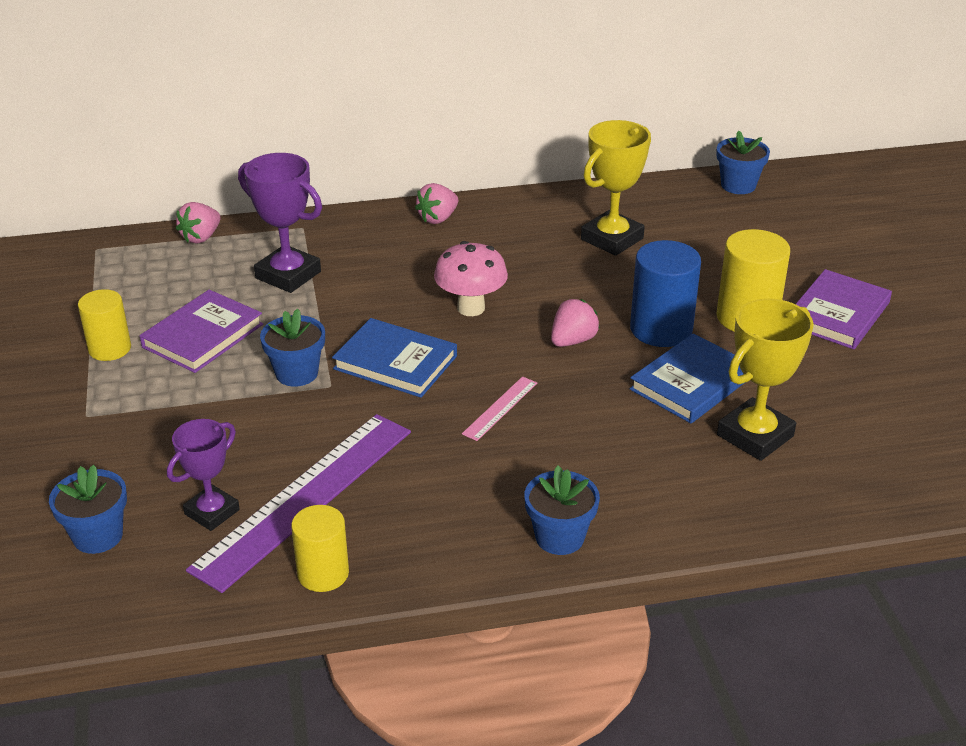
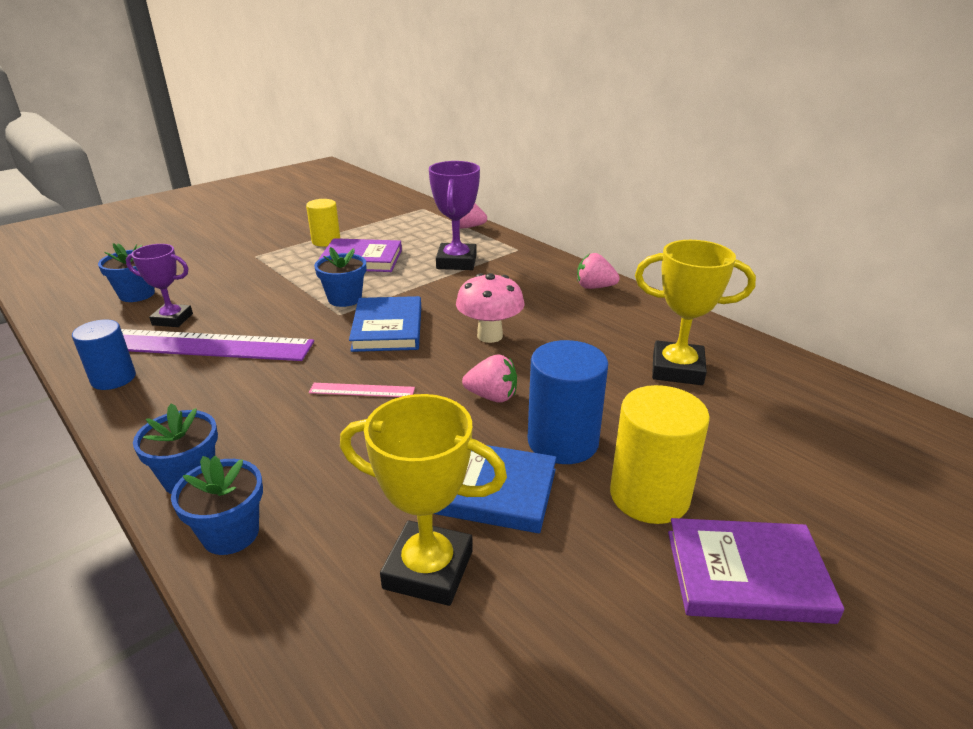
camera: 60 degrees right, 5 degrees down
yellow cylinder [291,505,349,592] -> blue cylinder [72,320,136,390]
blue flower pot [716,131,770,194] -> blue flower pot moved to [171,455,263,555]

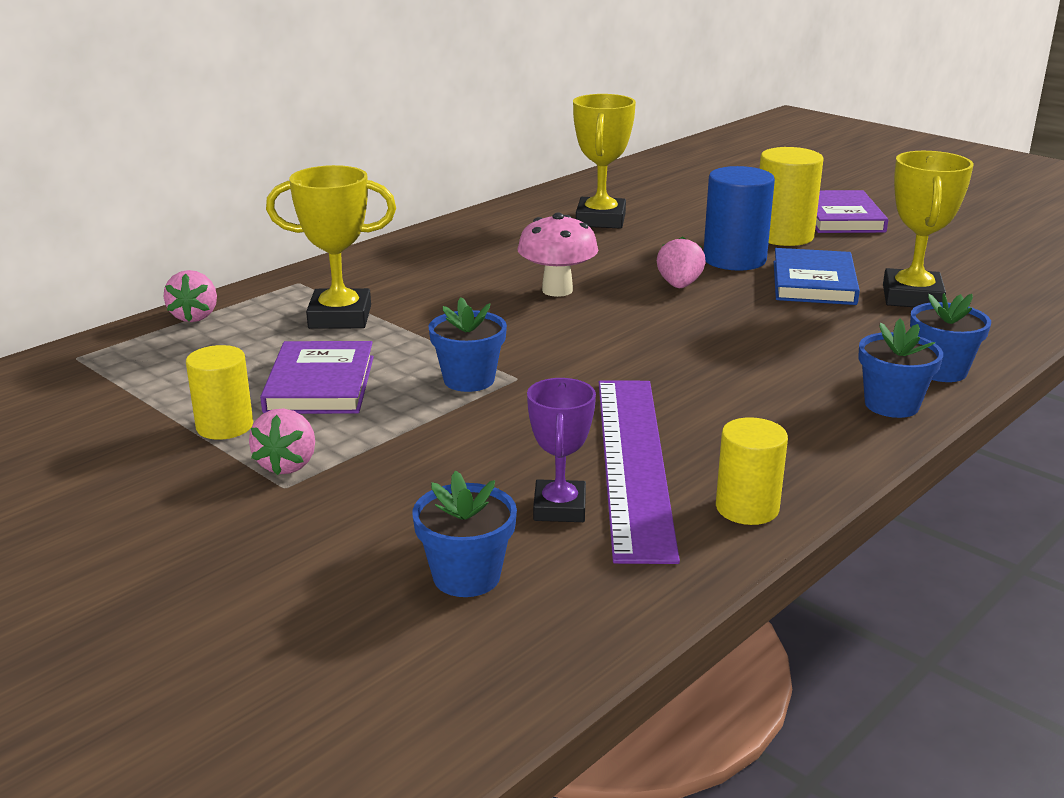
camera: 95 degrees left, 5 degrees down
blue cylinder [72,320,136,390] -> yellow cylinder [716,417,788,525]
pink ruler [309,383,415,397] -> none
blue book [349,296,421,352] -> none
purple trophy [429,161,480,270] -> yellow trophy [266,165,396,329]
pink strawberry [577,253,620,289] -> pink strawberry moved to [249,409,315,475]

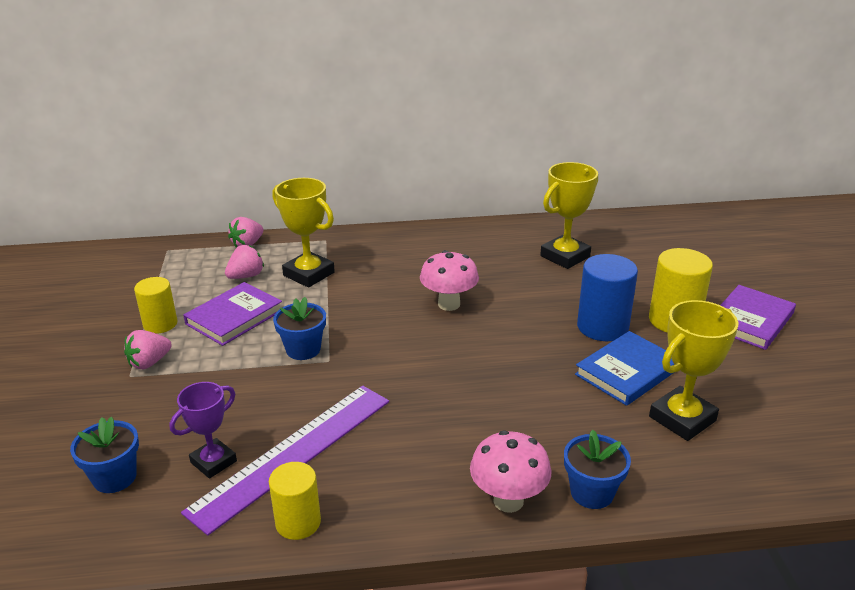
camera: 40 degrees right, 5 degrees up
pink strawberry [657,236,706,288] -> pink strawberry moved to [225,245,264,279]
blue flower pot [858,318,943,418] -> pink mushroom [470,430,552,513]

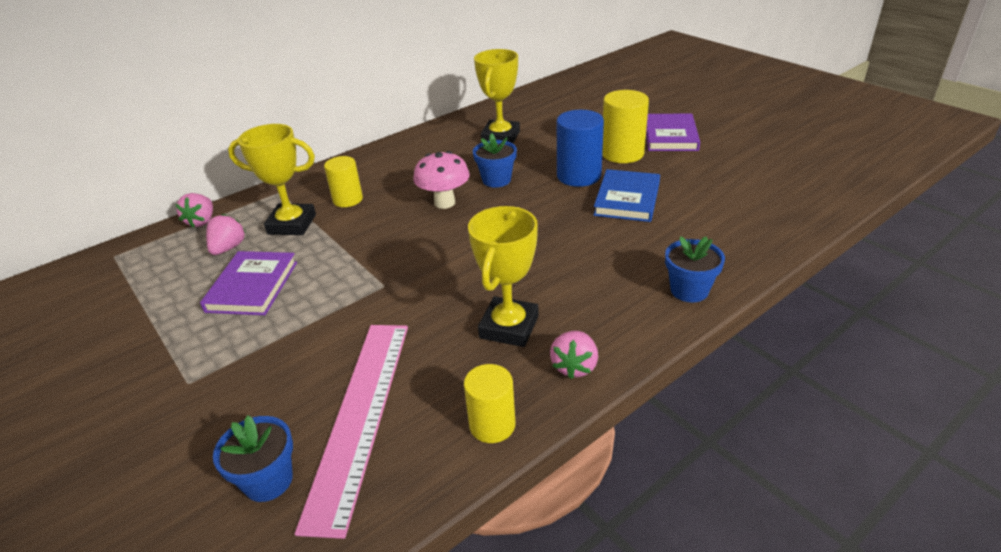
camera: 30 degrees left, 5 degrees up
pink strawberry [124,330,172,369] -> pink strawberry moved to [550,331,598,379]
yellow cylinder [134,277,177,334] -> yellow cylinder moved to [324,156,363,207]
purple trophy [170,382,237,479] -> pink ruler [295,325,408,539]
purple ruler [181,386,389,536] -> none
blue flower pot [273,297,326,360] -> blue flower pot moved to [473,133,517,188]
pink mushroom [470,430,552,513] -> none
yellow trophy [649,300,738,441] -> yellow trophy moved to [468,206,539,347]

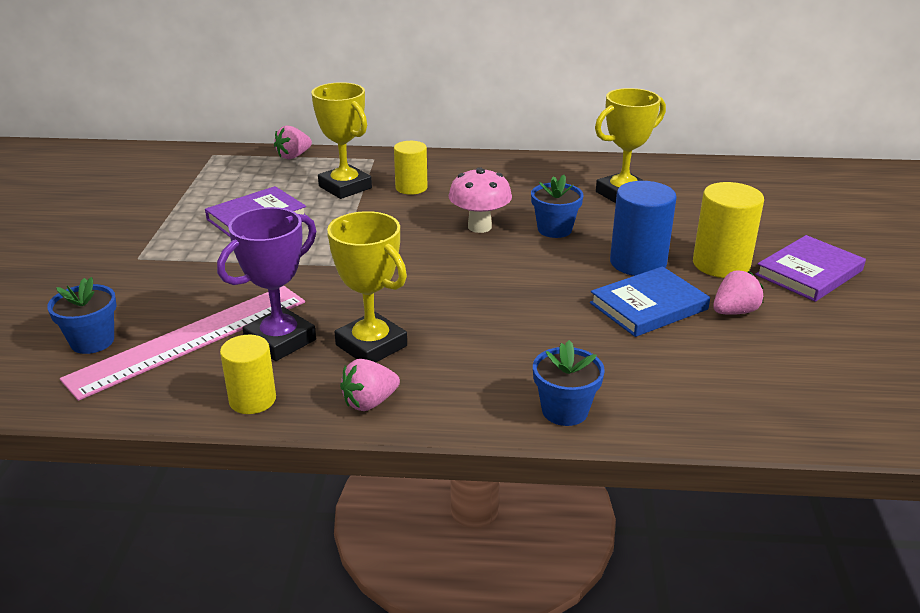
camera: 40 degrees right, 5 degrees down
pink strawberry [206,214,245,255] -> pink strawberry moved to [713,270,763,315]
yellow trophy [468,206,539,347] -> yellow trophy turned 75 degrees clockwise [327,211,407,362]
none -> purple trophy [217,207,316,361]

